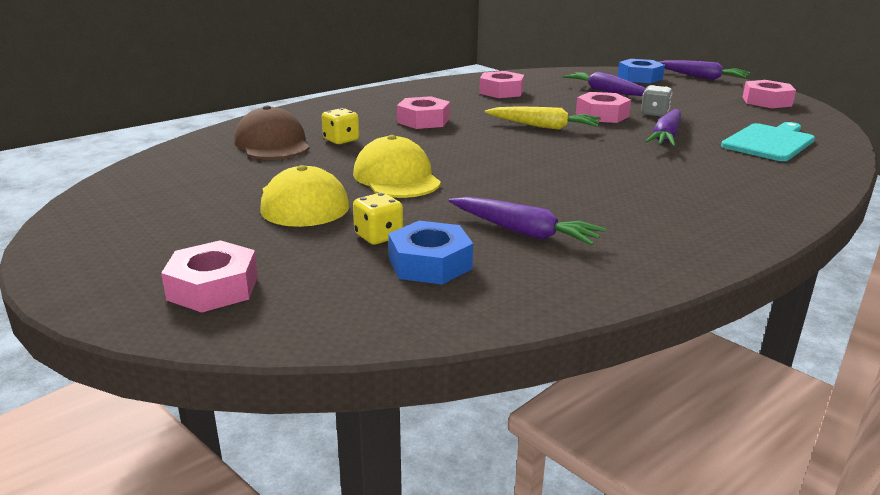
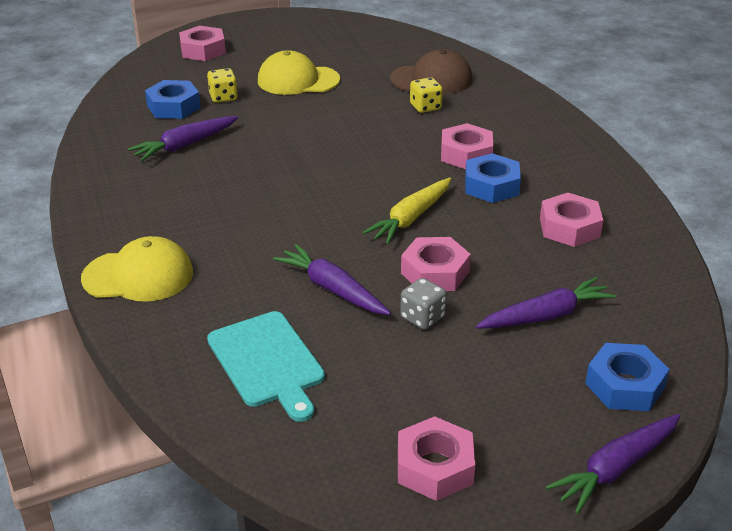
camera: 110 degrees right, 10 degrees up
yellow cap [353,135,441,198] -> yellow cap moved to [81,236,193,302]
none -> blue nut [465,153,521,203]

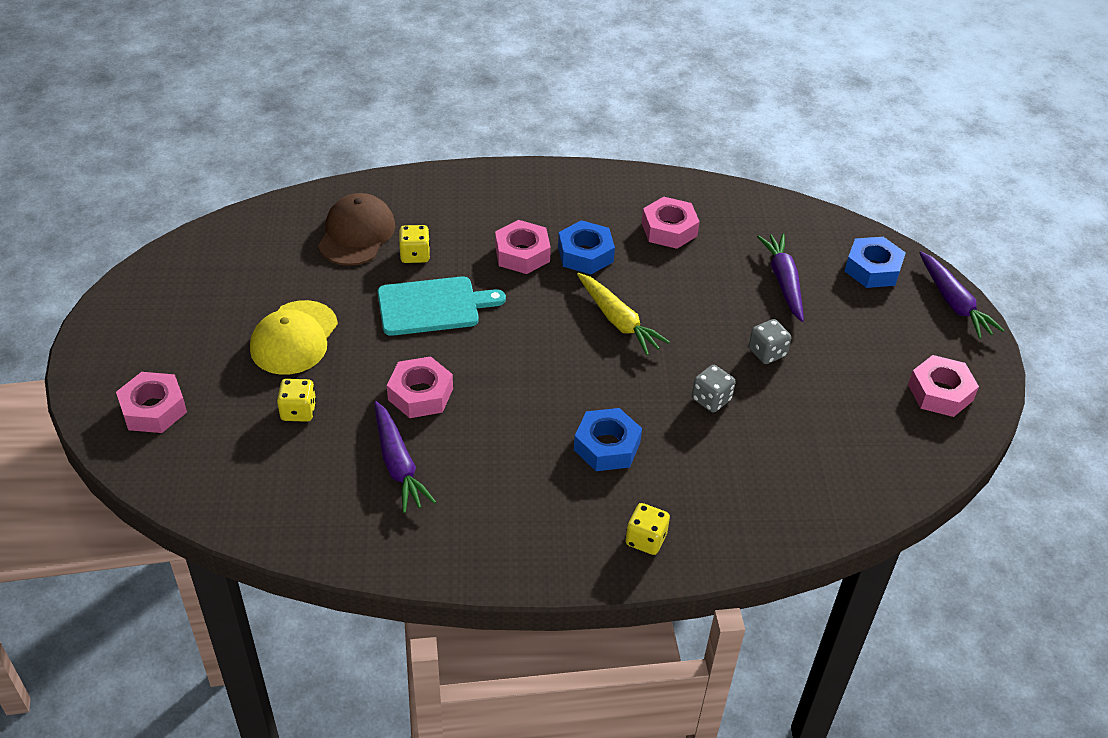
camera: 75 degrees left, 10 degrees up
yellow cap [81,236,193,302] -> yellow dice [626,503,670,555]
blue nut [145,80,201,119] -> blue nut moved to [574,408,642,471]
turquoise cutting board [207,311,325,422] -> turquoise cutting board moved to [378,276,506,336]
purple carrot [273,244,391,315] -> grey dice [692,365,736,413]
pink nut [401,237,471,291] -> pink nut moved to [387,356,453,418]

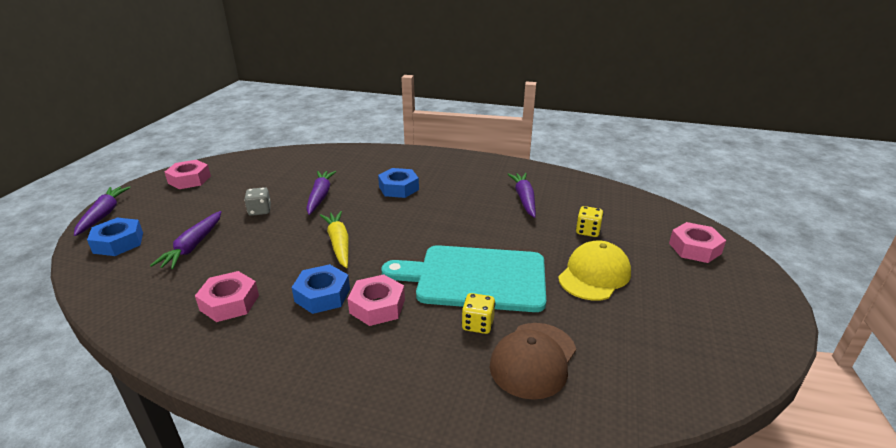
camera: 160 degrees left, 15 degrees down
turquoise cutting board [378,276,506,336] -> turquoise cutting board [382,245,546,312], size x1.51
pink nut [387,356,453,418] -> none
yellow dice [626,503,670,555] -> none
grey dice [692,365,736,413] -> purple carrot [306,171,336,215]

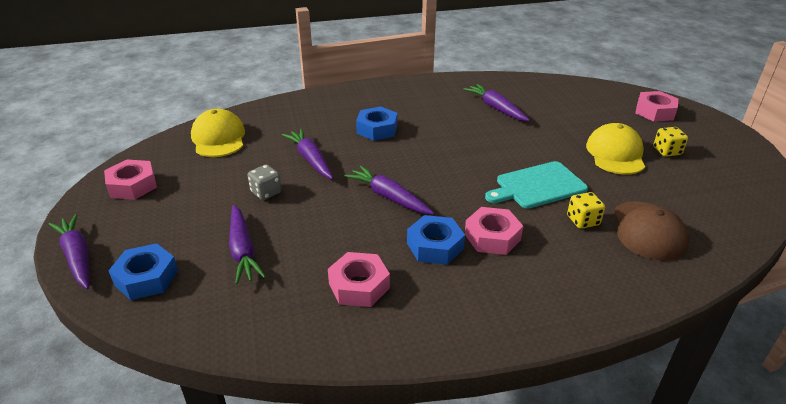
camera: 30 degrees left, 5 degrees up
yellow carrot [320,211,349,268] -> purple carrot [345,166,434,215]
turquoise cutting board [382,245,546,312] -> turquoise cutting board [485,161,588,209], size x0.66
yellow dice [576,206,603,237] -> yellow dice moved to [653,127,688,157]
none -> yellow cap [191,109,245,157]

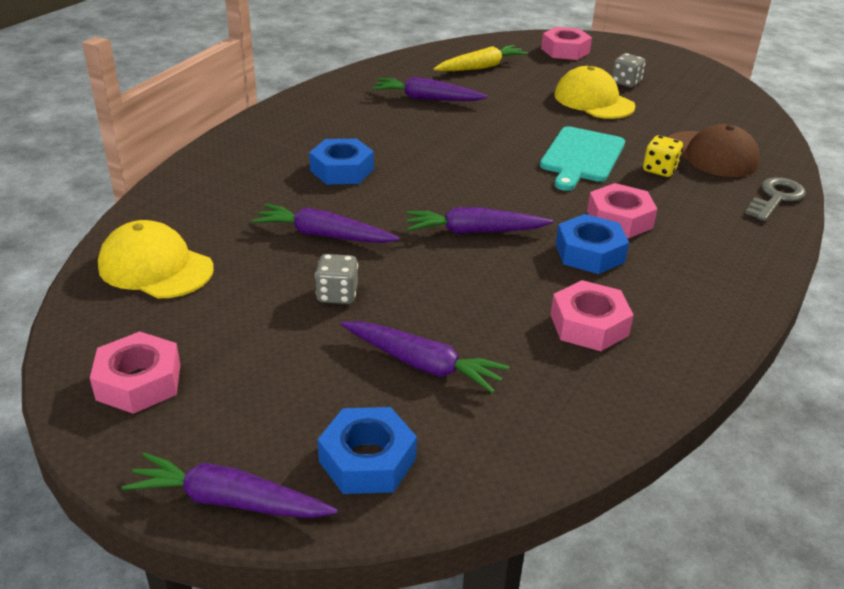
camera: 45 degrees left, 0 degrees up
yellow dice [653,127,688,157] -> grey dice [612,53,645,87]
none -> yellow carrot [434,45,528,71]
none -> grey key [745,177,806,221]

